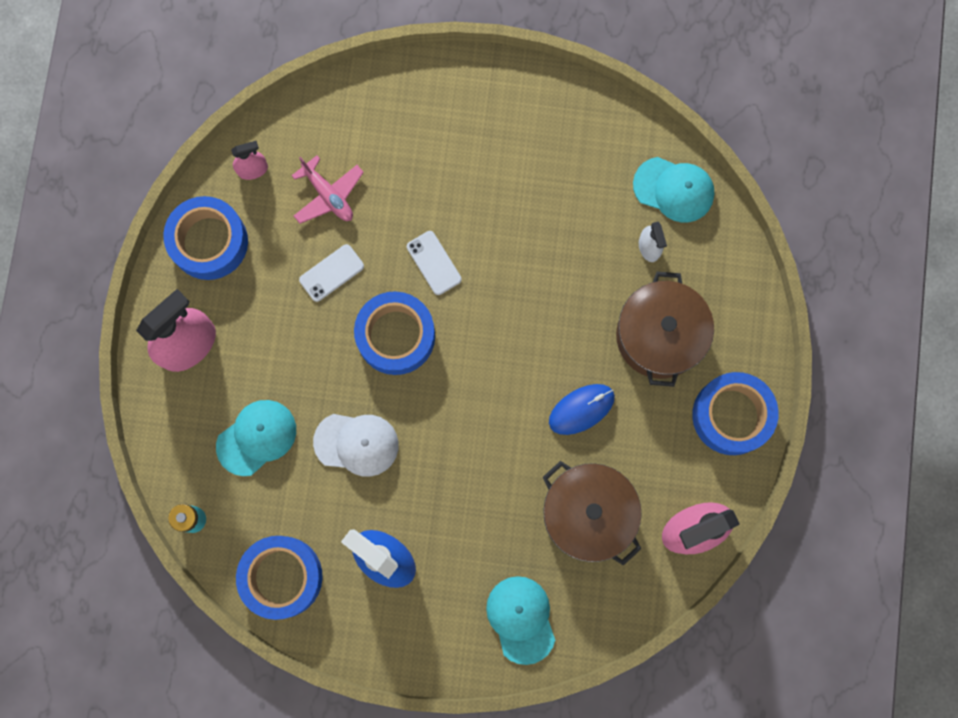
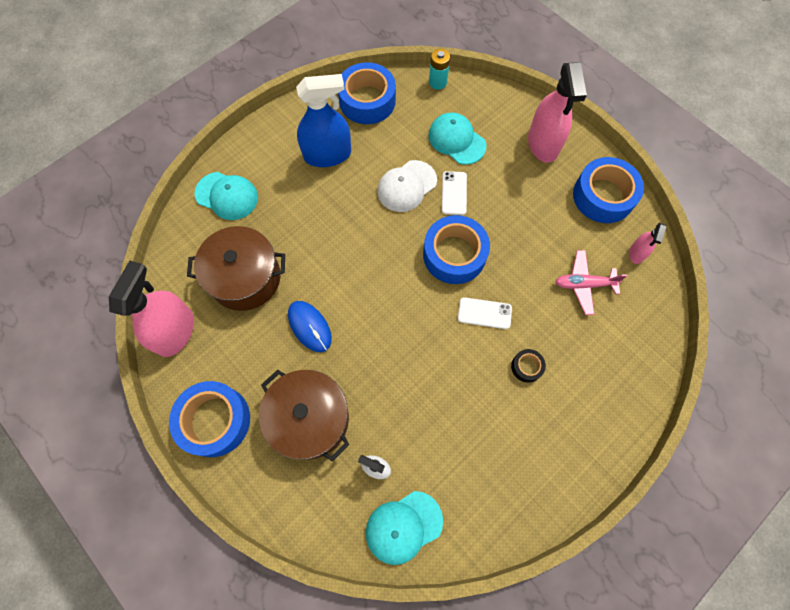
camera: 130 degrees right, 10 degrees down
turquoise cap [216,400,296,476] -> turquoise cap turned 135 degrees clockwise [428,112,487,165]
white phone [299,244,364,302] -> white phone moved to [442,171,467,215]
blue mouse [549,384,615,435] -> blue mouse turned 45 degrees counterclockwise [288,301,332,352]
none -> black tape [511,349,546,383]

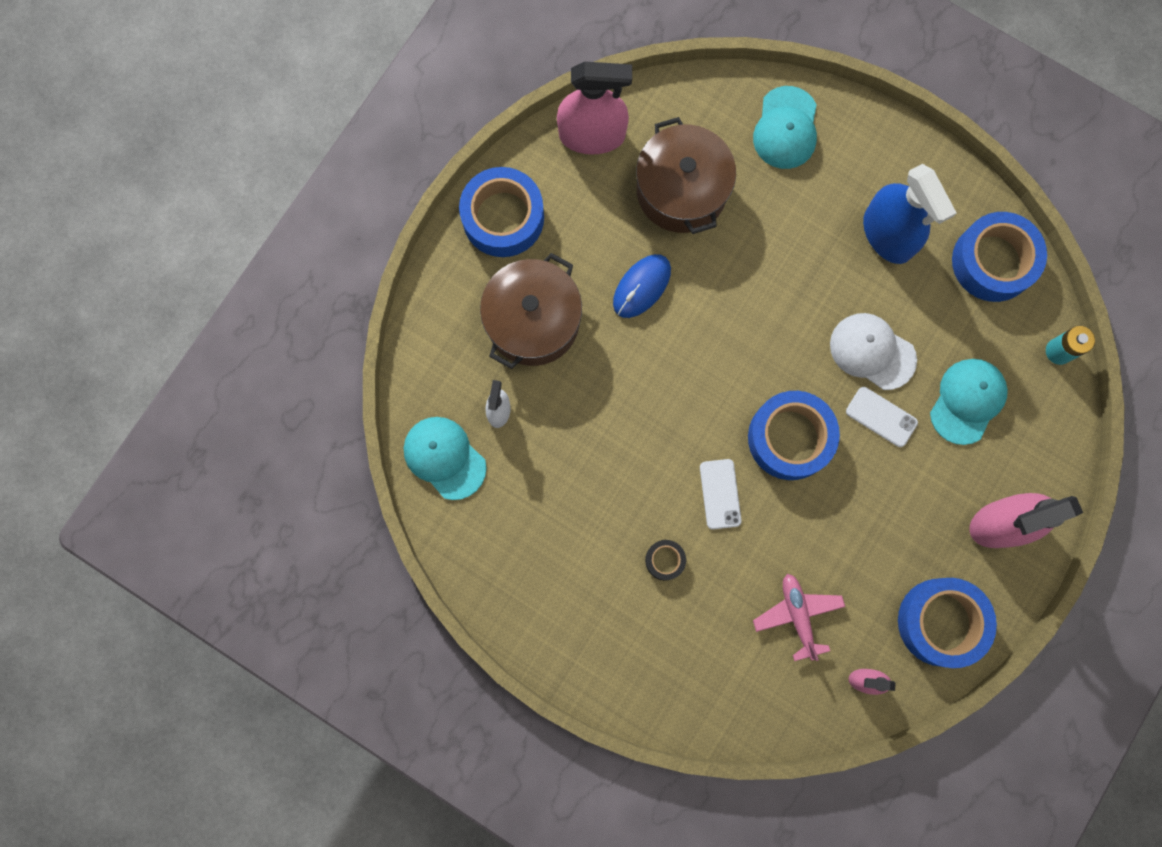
camera: 75 degrees right, 10 degrees up
white phone [442,171,467,215] -> white phone turned 45 degrees clockwise [846,387,918,447]

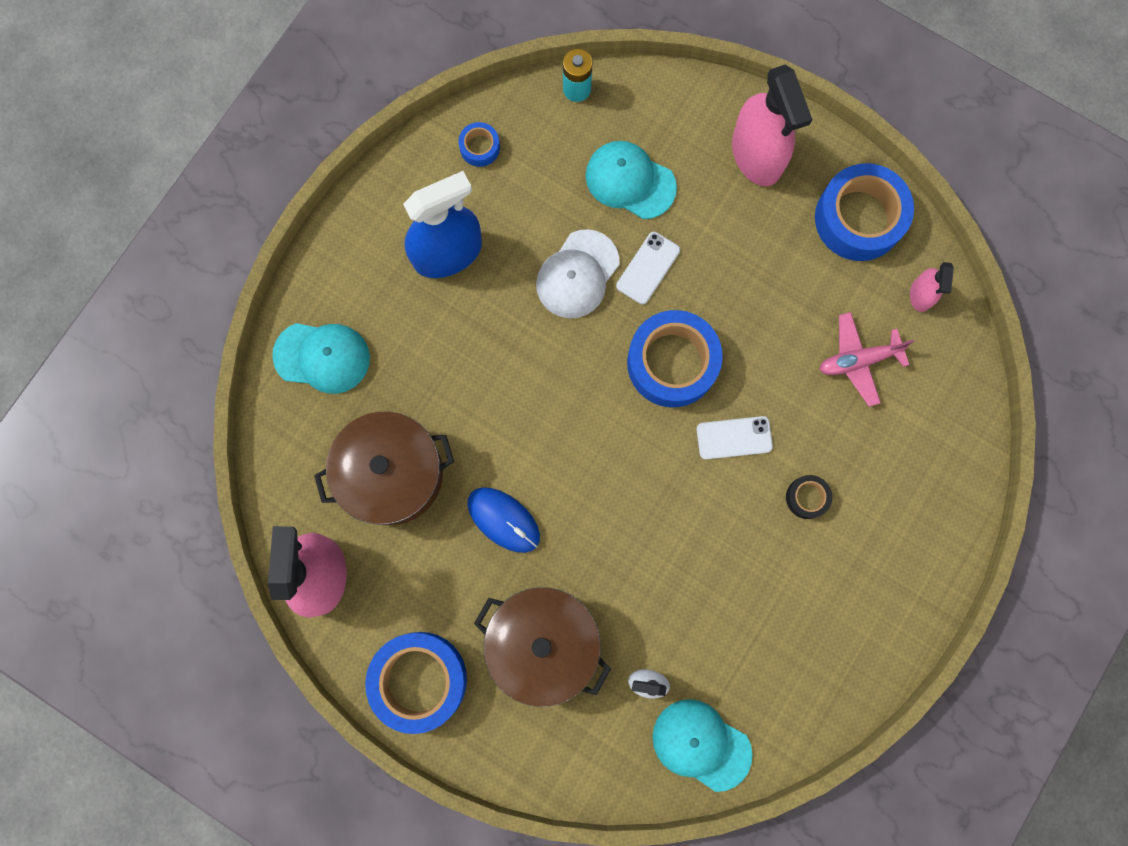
camera: 90 degrees left, 0 degrees up
turquoise cap [404,417,487,500] -> turquoise cap turned 75 degrees clockwise [653,699,753,792]
blue tape [952,212,1047,302] -> blue tape [458,122,500,167], size x0.46

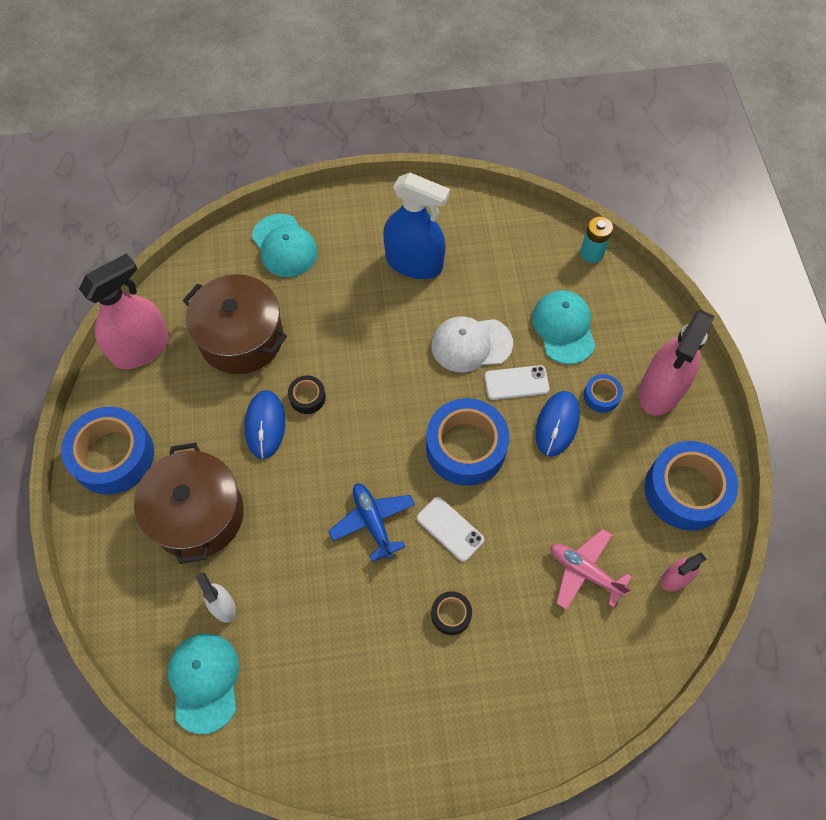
camera: 50 degrees right, 15 degrees down
blue tape [458,122,500,167] -> blue tape moved to [584,374,623,413]
none -> black tape [288,375,326,414]
none -> blue plane [328,483,415,562]
none -> blue mouse [535,391,580,457]

